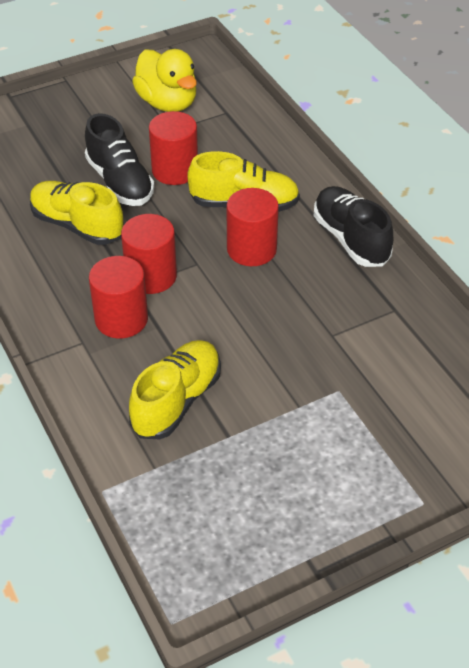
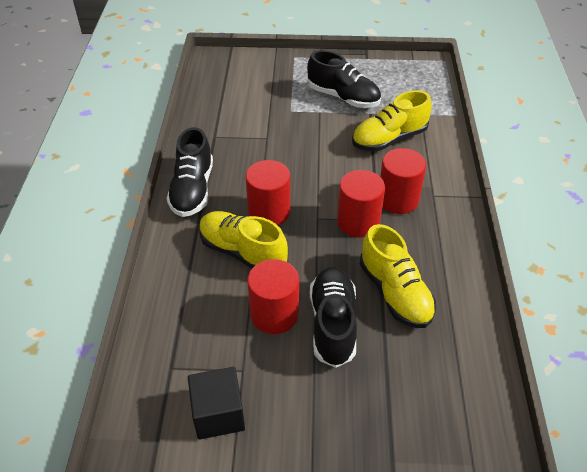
camera: 150 degrees left, 0 degrees up
yellow duck [132,49,197,112] -> black cube [188,367,245,440]
none -> black shoe [307,50,381,108]

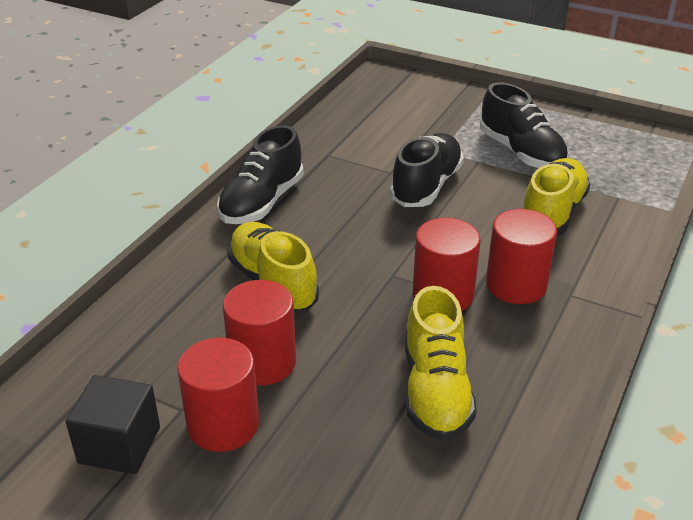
camera: 25 degrees right, 10 degrees down
red cylinder [246,160,290,225] -> red cylinder moved to [177,338,259,452]
black shoe [310,267,357,368] -> black shoe moved to [390,133,464,207]
yellow shoe [352,90,431,151] -> yellow shoe turned 120 degrees clockwise [523,158,591,237]

